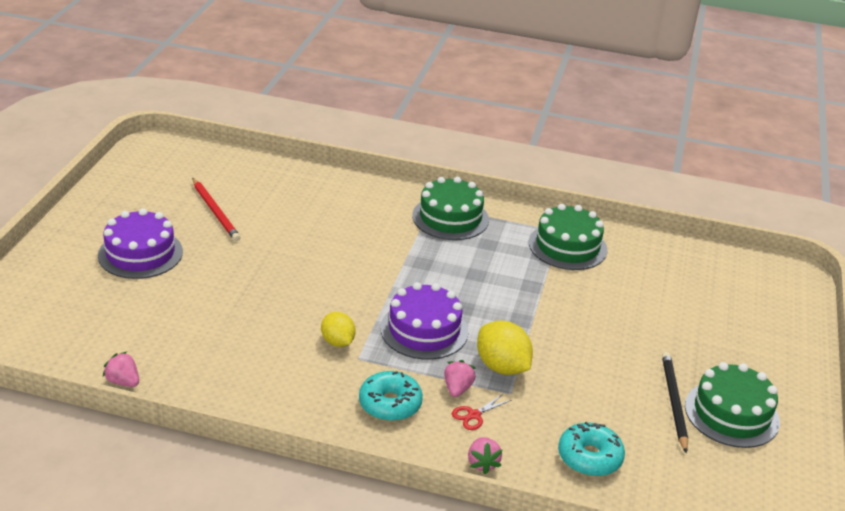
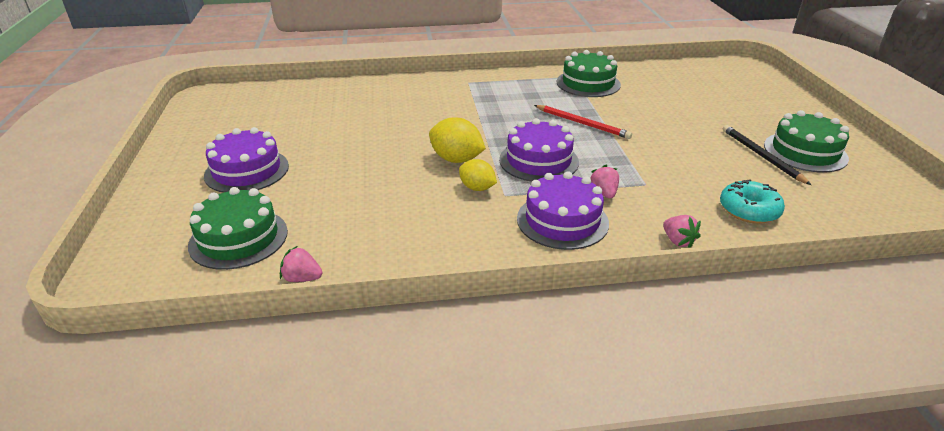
camera: 20 degrees left, 0 degrees up
red pencil [192,178,241,241] -> red pencil moved to [534,105,632,139]
turquoise donut [359,371,423,421] -> purple cake [517,171,609,250]
green cake [412,177,489,240] -> green cake moved to [188,187,288,270]
red scissors [452,393,512,430] -> none
yellow lemon [477,321,533,375] -> yellow lemon moved to [429,118,486,163]

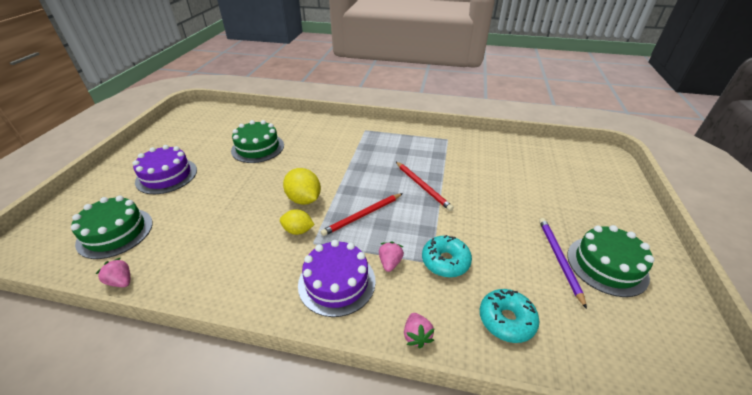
camera: 20 degrees right, 5 degrees up
yellow lemon [459,159,497,191] -> yellow lemon turned 45 degrees counterclockwise [280,209,315,235]
purple cake [499,118,579,182] -> red pencil [320,193,403,236]
green cake [557,50,621,97] -> green cake moved to [231,120,284,163]
black pencil [723,125,811,185] -> purple pencil [539,218,587,309]
none -> turquoise donut [422,235,472,277]

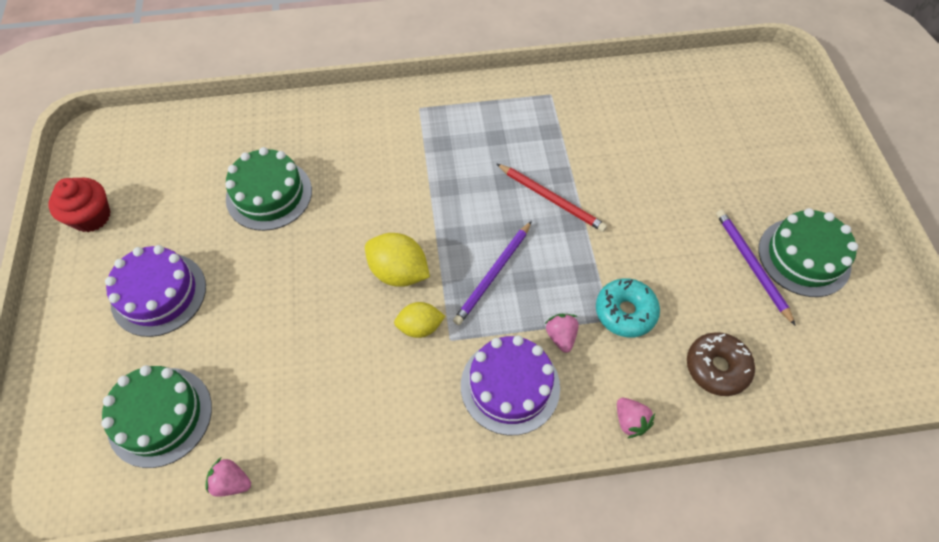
camera: 20 degrees left, 20 degrees up
red pencil [320,193,403,236] -> purple pencil [453,221,532,325]
turquoise donut [480,289,539,343] -> brown donut [687,332,755,396]
none -> red cupcake [48,178,110,232]

